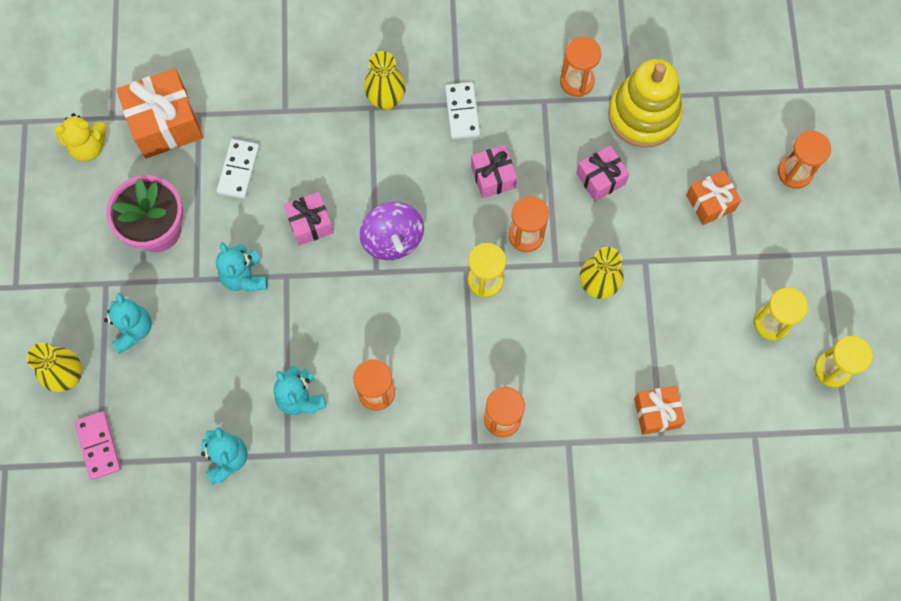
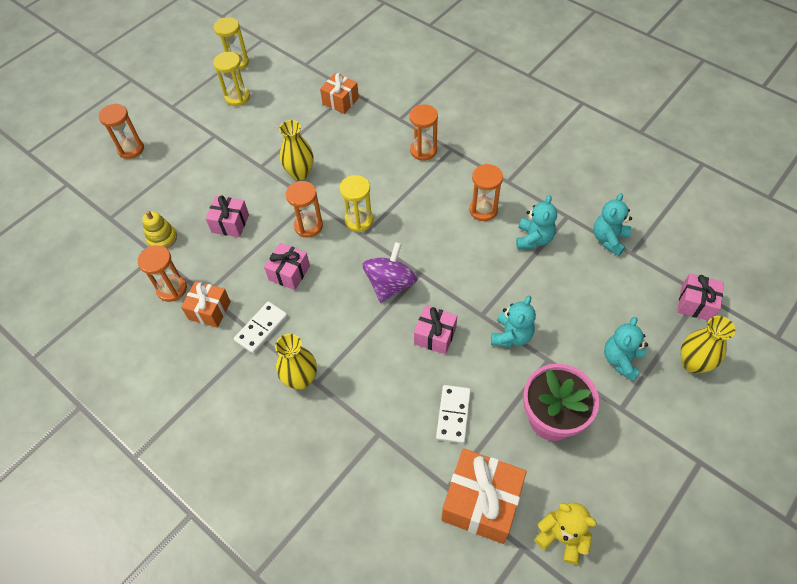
camera: 135 degrees left, 15 degrees down
pink domino [75,411,121,480] -> pink gift [677,273,724,321]
white domino [217,139,260,199] -> white domino turned 45 degrees counterclockwise [436,385,471,444]
yellow stacking toy [608,59,683,148] -> yellow stacking toy [142,211,177,248], size x0.49
orange gift [686,170,741,225] -> orange gift moved to [181,281,231,328]

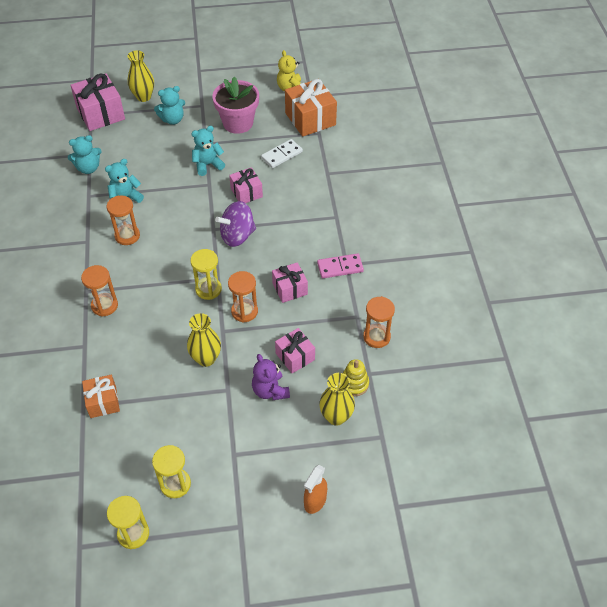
camera: 140 degrees left, 5 degrees down
orange hourglass [99,104,144,159] -> orange spray bottle [304,465,327,514]
orange gift [181,281,231,328] -> none
white domino [234,301,288,354] -> pink domino [317,253,364,278]
yellow vase [275,334,317,390] -> yellow vase moved to [319,373,355,425]
pink gift [677,273,724,321] -> pink gift [70,73,125,131], size x1.67
none -> purple teddy bear [252,354,290,400]

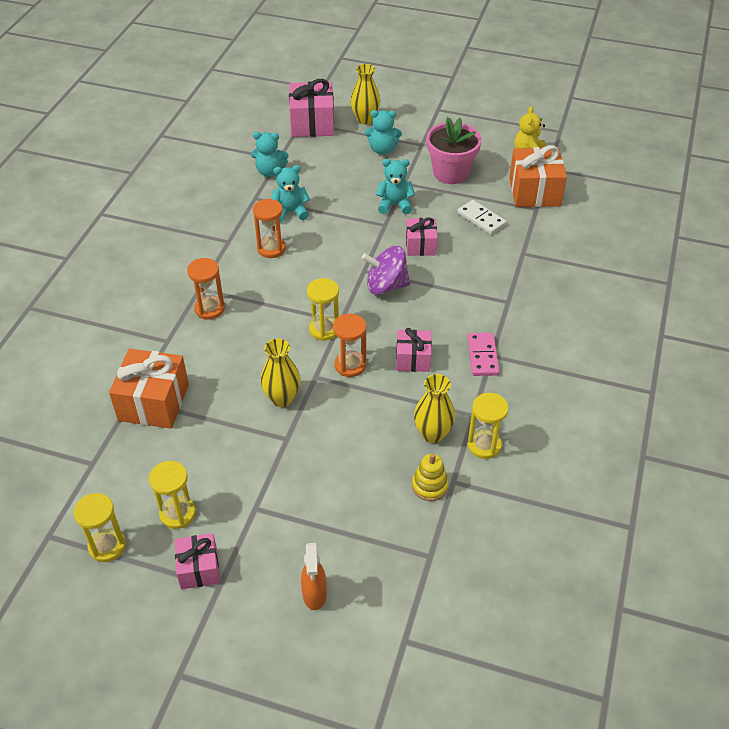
camera: 25 degrees right, 5 degrees down
orange gift [82,375,120,418] -> orange gift [109,349,189,428], size x1.67
purple teddy bear [252,354,290,400] -> none
white domino [261,139,303,168] -> white domino turned 60 degrees clockwise [457,200,506,235]
pink gift [275,328,315,373] -> pink gift moved to [175,533,220,589]
orange spray bottle [304,465,327,514] -> orange spray bottle turned 60 degrees counterclockwise [301,543,327,610]
pink domino [317,253,364,278] -> pink domino turned 75 degrees clockwise [467,333,500,376]
yellow vase [319,373,355,425] -> yellow vase moved to [414,374,455,443]
orange hourglass [363,296,395,348] -> yellow hourglass [467,393,509,459]

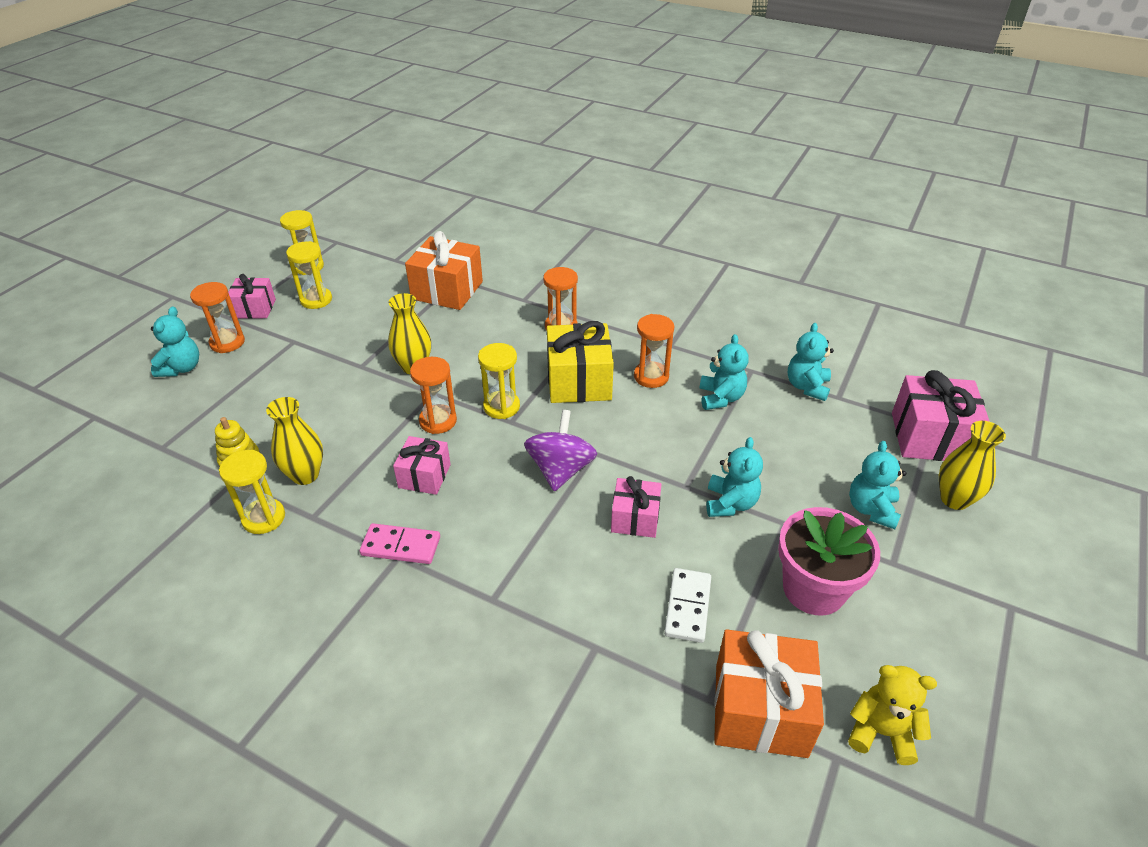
camera: 100 degrees right, 5 degrees down
orange spray bottle [301,543,327,610] -> turquoise teddy bear [151,306,199,377]
white domino [457,200,506,235] -> white domino turned 45 degrees counterclockwise [664,568,711,643]
none -> orange hourglass [190,282,245,353]
none -> yellow gift [547,321,614,403]

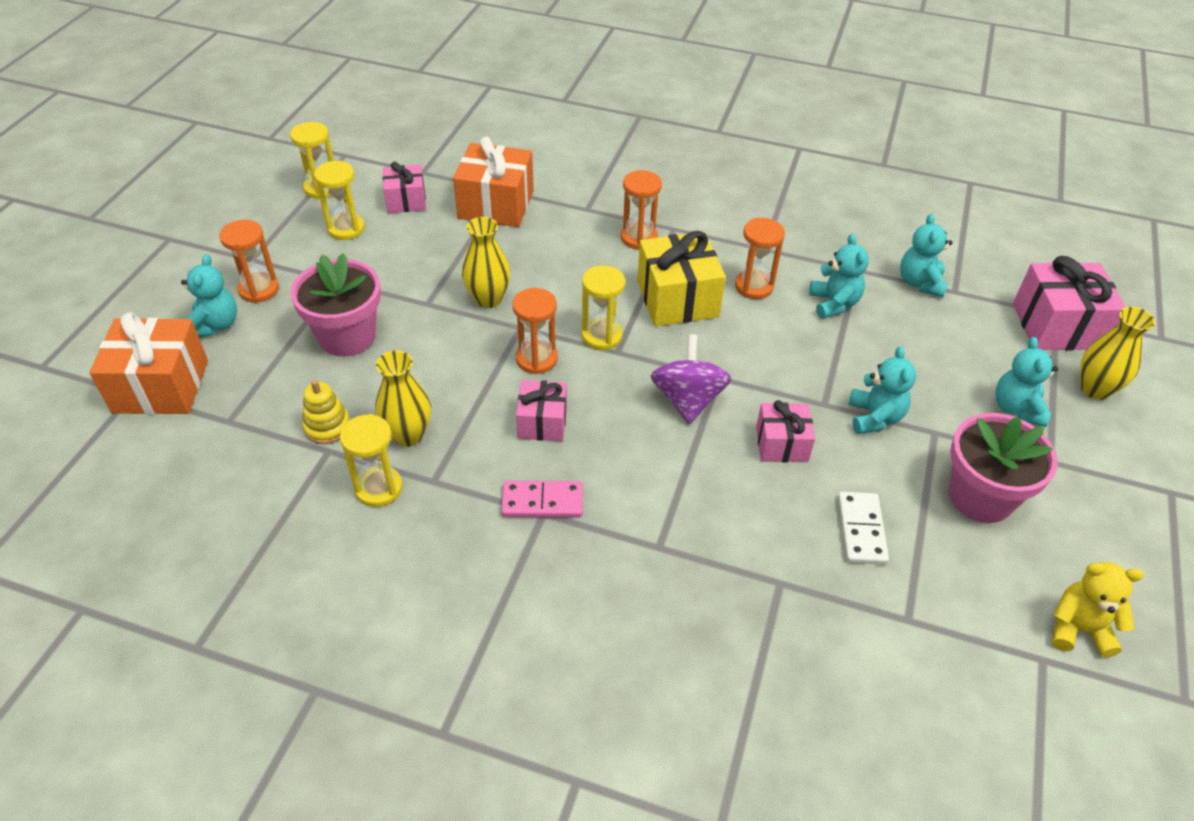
camera: 10 degrees left, 5 degrees up
pink gift [228,274,276,319] -> pink gift moved to [383,162,426,213]
orange gift [714,629,824,758] -> orange gift moved to [89,312,208,414]
none -> pink flower pot [290,253,381,357]

